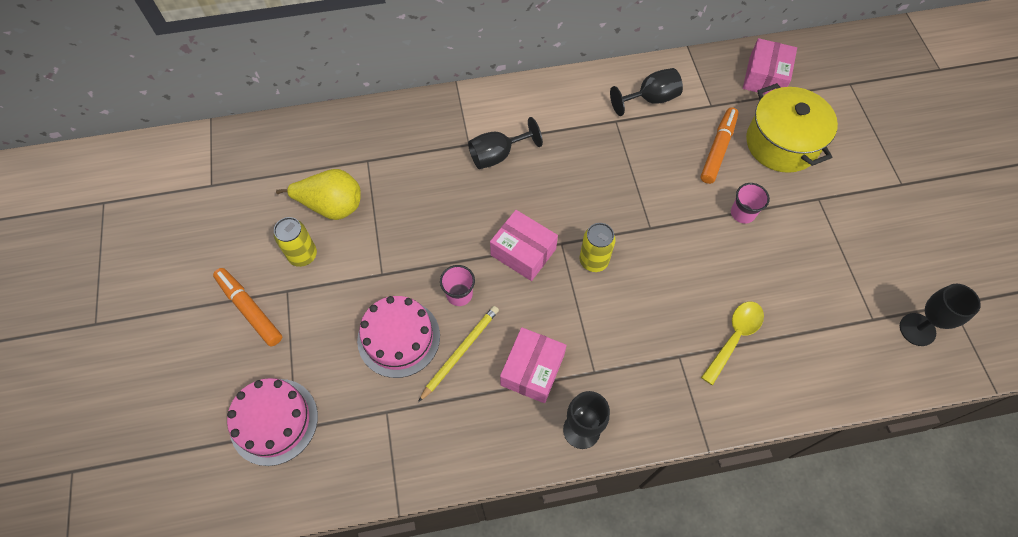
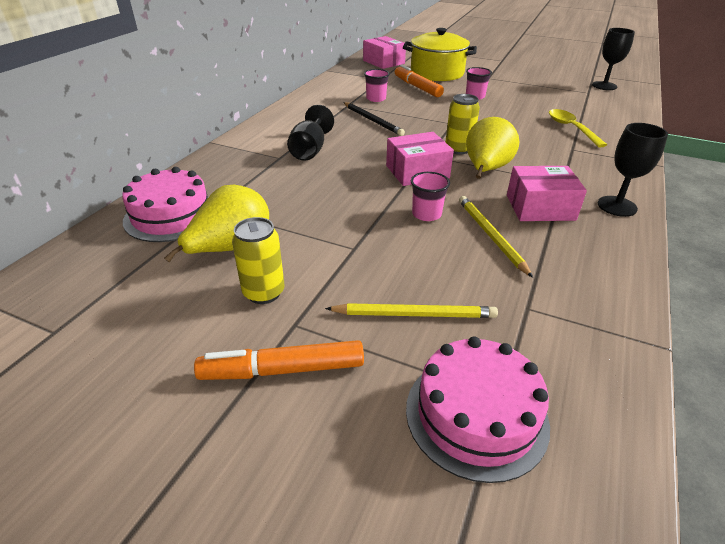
camera: 55 degrees left, 25 degrees down
pink cake [357,296,440,378] -> pink cake moved to [122,167,208,242]
pink box [500,327,566,403] -> pink box turned 60 degrees counterclockwise [507,166,587,221]
black goblet [610,68,683,116] -> none
none -> yellow pencil [325,303,498,318]
none -> black pencil [343,102,405,136]
none -> pink cup [364,69,390,102]
none -> yellow pear [466,117,519,179]

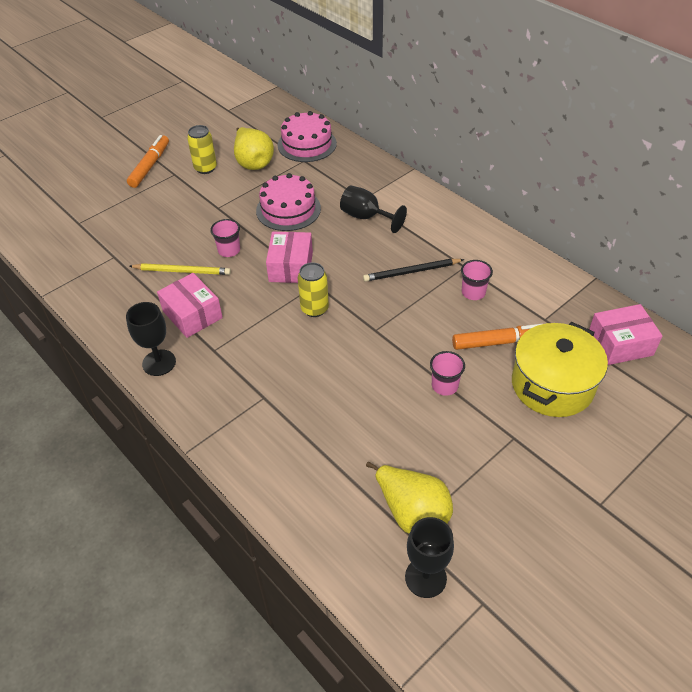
camera: 115 degrees right, 10 degrees up
yellow pencil [325,303,498,318] -> none
pink cake [406,337,550,483] -> pink cake moved to [256,173,321,231]
yellow pear [466,117,519,179] -> yellow pear moved to [366,462,453,534]
pink box [507,166,587,221] -> pink box turned 60 degrees counterclockwise [157,273,223,338]
yellow spoon [549,109,607,148] -> none

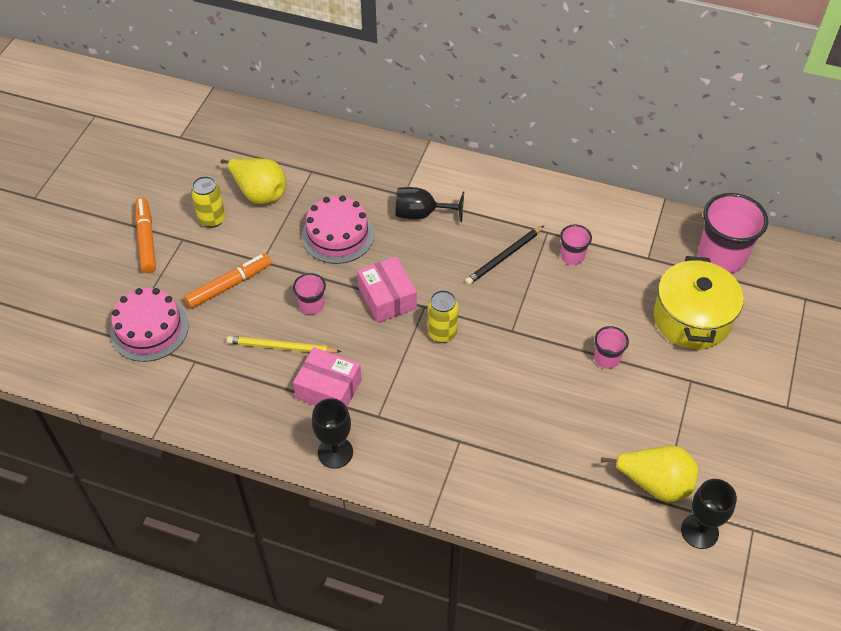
camera: 30 degrees left, 5 degrees up
yellow pencil [129,263,231,275] -> yellow pencil turned 150 degrees counterclockwise [227,336,342,353]
pink cake [278,111,337,162] -> pink cake moved to [110,288,189,362]
orange marker [452,324,541,350] -> orange marker moved to [184,254,272,309]
pink box [589,304,663,365] -> pink cup [698,193,768,273]

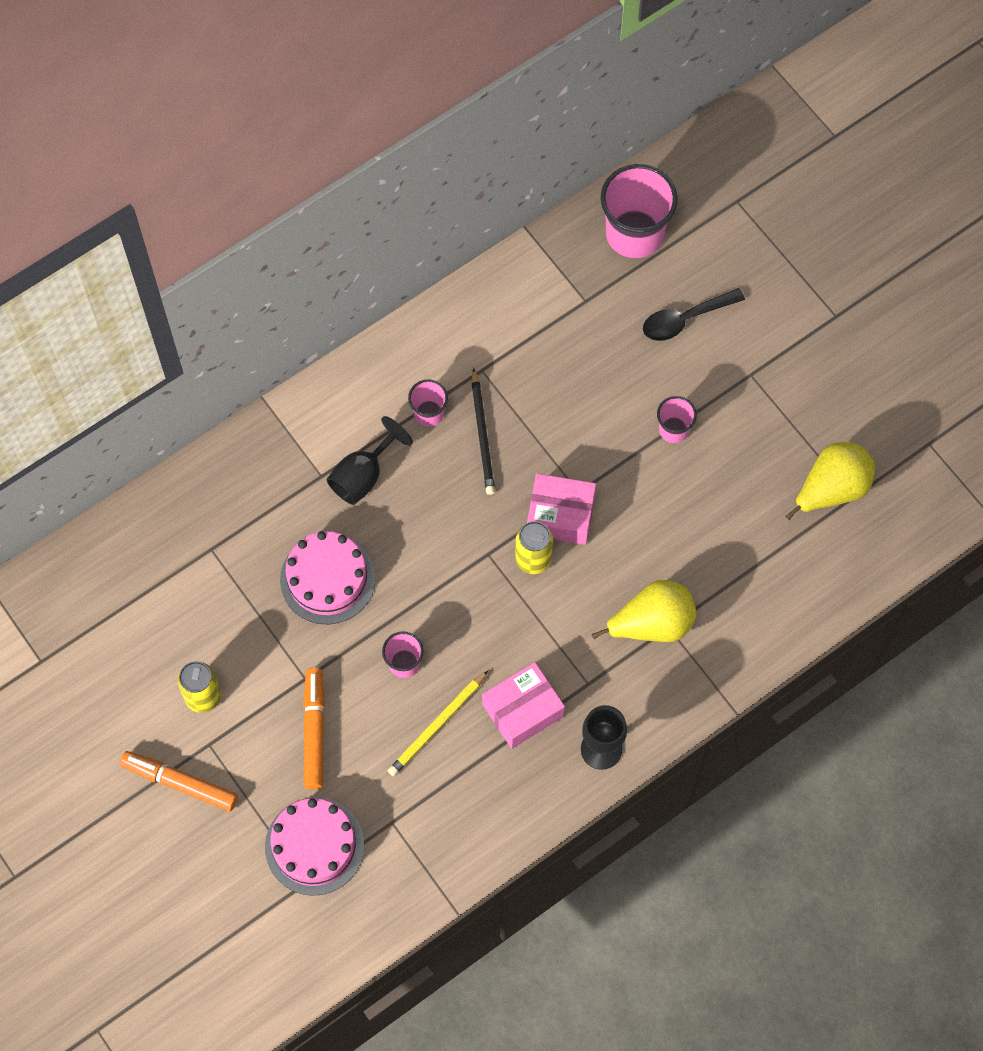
camera: 55 degrees left, 15 degrees up
yellow pear [221,158,286,205] -> yellow pear moved to [591,580,697,642]
pink box [357,256,417,323] -> pink box moved to [527,473,596,545]
pink cup [560,225,592,265] -> pink cup moved to [408,380,448,427]
yellow pot [654,256,744,349] -> black spoon [643,288,745,341]
black goblet [681,479,737,549] -> none

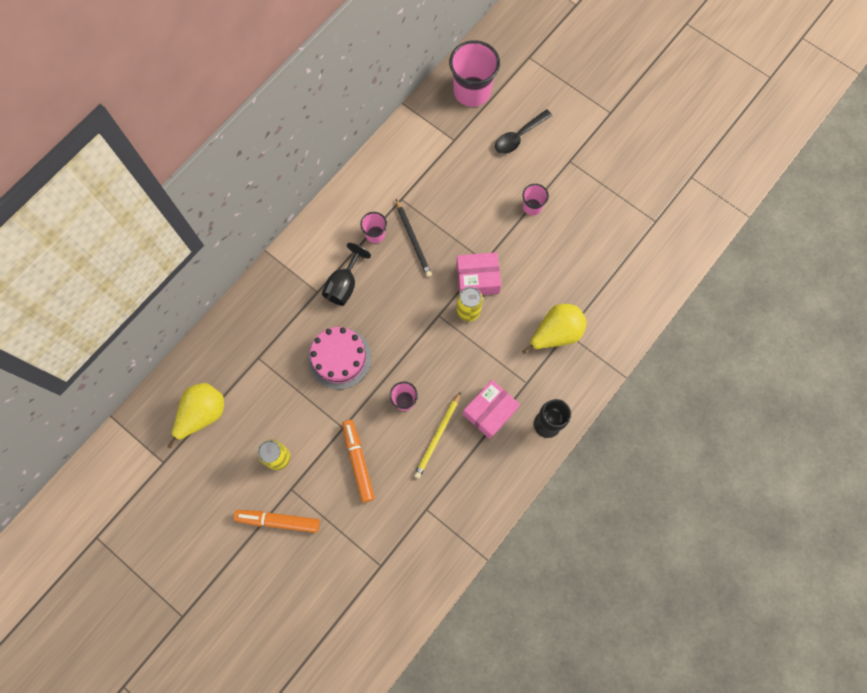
camera: 15 degrees left, 5 degrees up
pink cake [265,797,364,896] -> none
yellow pear [785,442,875,520] -> yellow pear moved to [167,383,224,448]

